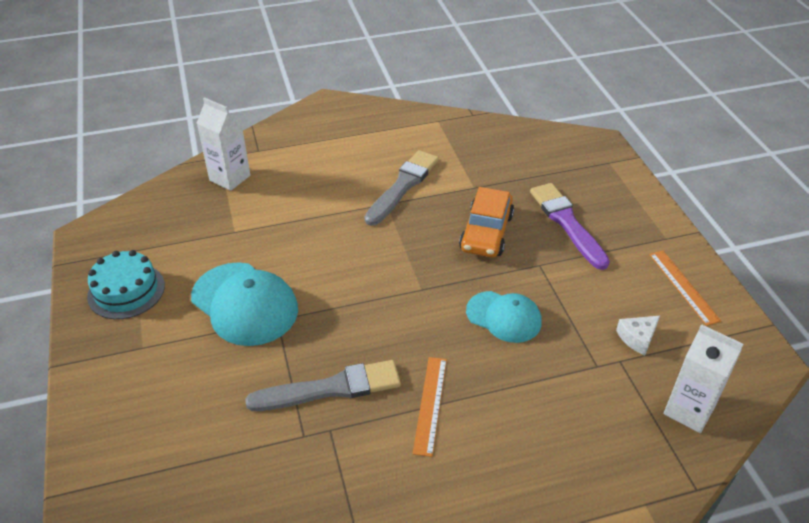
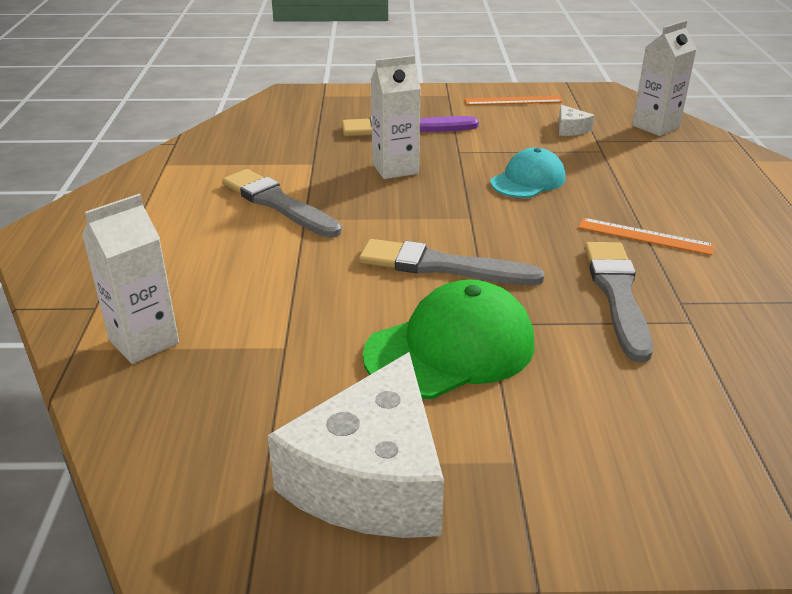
camera: 75 degrees left, 10 degrees down
turquoise cake [87,250,165,319] -> white cheese [268,352,444,538]
turquoise cap [191,262,298,346] -> green cap [363,279,535,399]
orange car [459,187,514,258] -> white carton [371,55,421,179]
none -> grey brush [359,239,545,285]

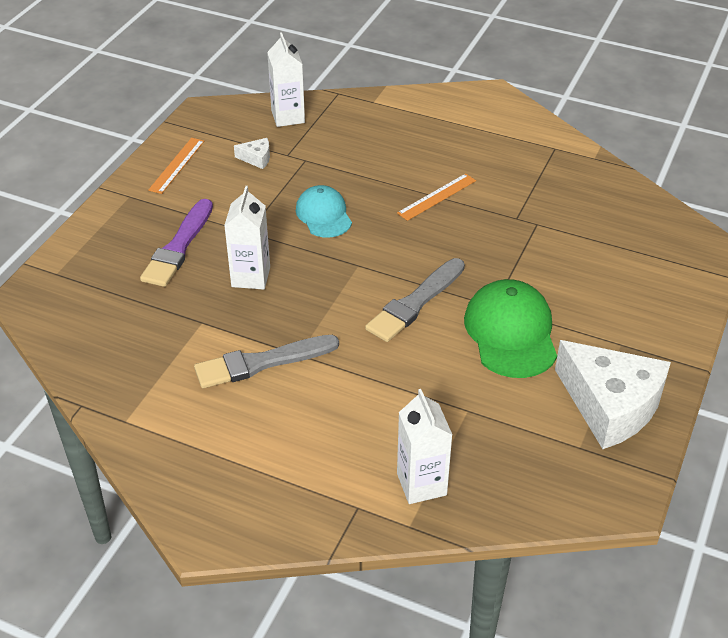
camera: 65 degrees left, 10 degrees up
grey brush [585,242,653,362] -> none

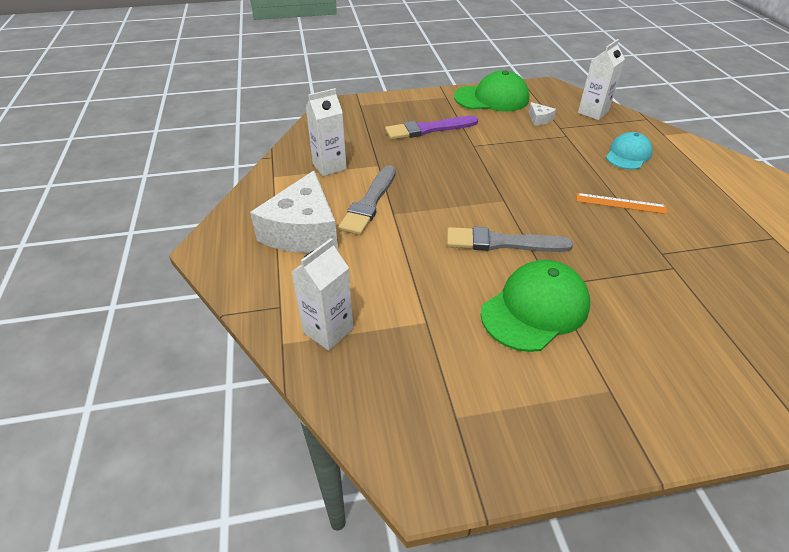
camera: 55 degrees right, 0 degrees up
orange ruler [148,138,204,194] -> green cap [454,70,529,112]
grey brush [194,335,339,388] -> grey brush turned 105 degrees counterclockwise [339,165,396,235]
white carton [224,186,270,290] -> white carton moved to [306,88,347,176]
turquoise cap [296,185,352,238] -> turquoise cap moved to [606,132,653,170]
white cheese [555,340,671,449] -> white cheese moved to [250,171,338,253]

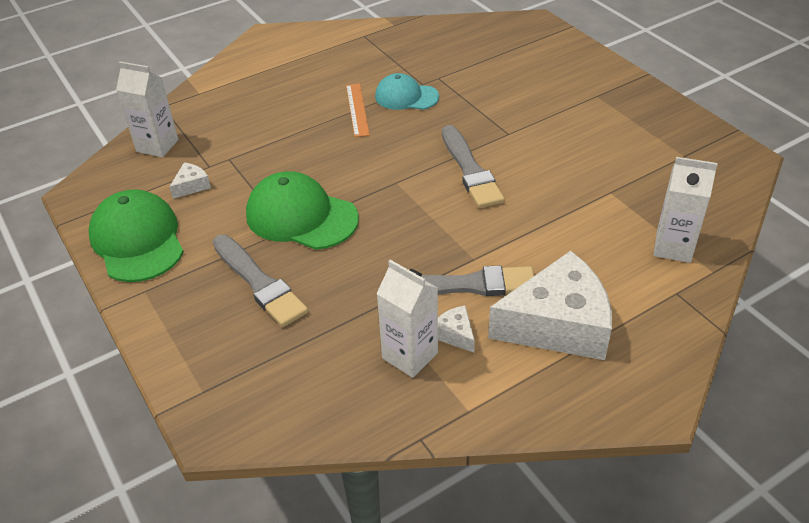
camera: 110 degrees left, 0 degrees up
purple brush [385,116,478,140] -> grey brush [213,235,308,327]
green cap [481,260,590,352] -> green cap moved to [246,171,359,250]
turquoise cap [606,132,653,170] -> turquoise cap moved to [375,73,439,110]
none -> white cheese [438,305,475,352]

